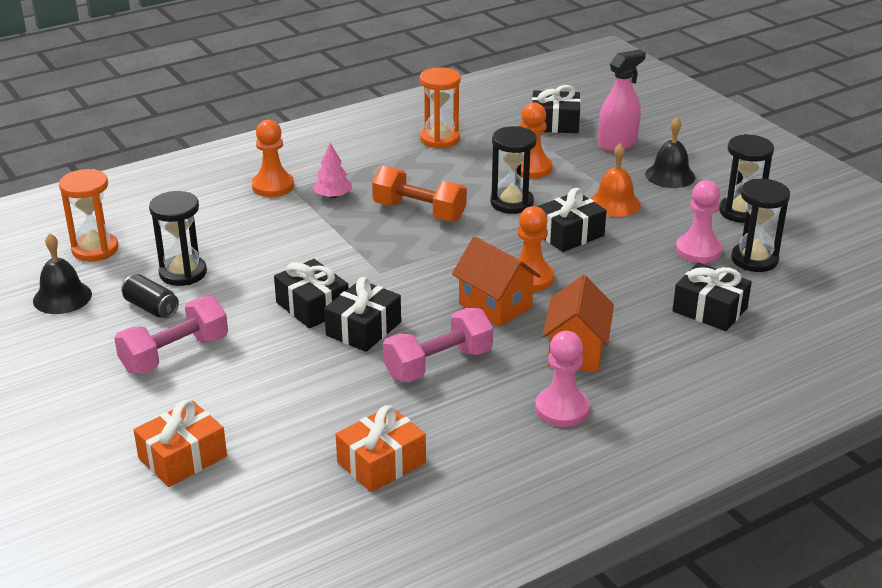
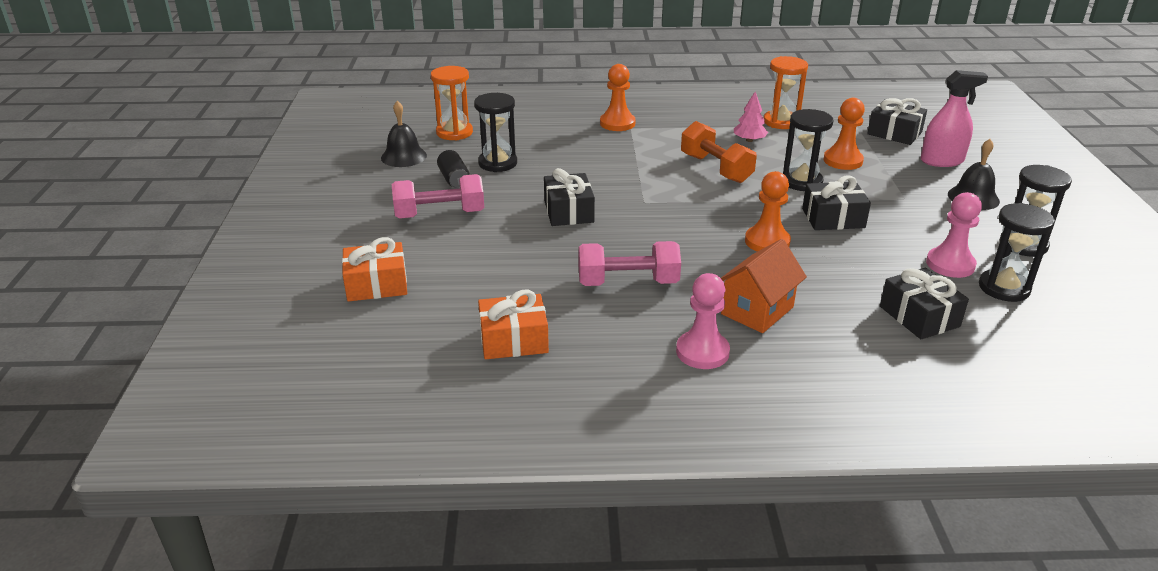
camera: 30 degrees right, 0 degrees up
pink tree [312,143,352,198] -> pink tree moved to [734,92,768,142]
black gift [324,277,401,352] -> none
orange house [452,236,541,327] -> none
orange bell [590,144,641,217] -> none

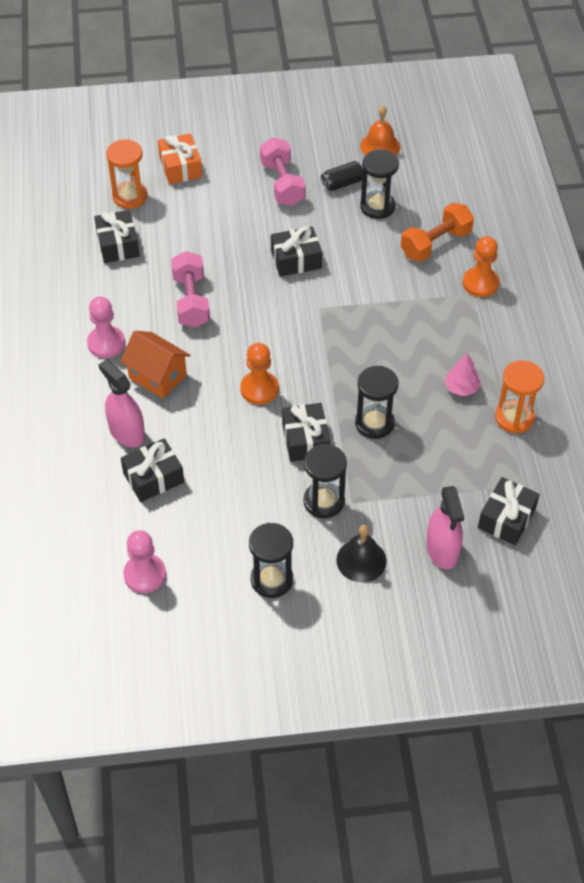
camera: 85 degrees right, 20 degrees up
black bell [381,101,427,167] -> orange bell [360,106,400,155]
orange hourglass [431,66,473,140] -> orange hourglass moved to [106,139,147,209]
orange gift [478,289,549,359] -> black gift [94,210,140,263]
orange dumbbell [681,121,757,183] -> orange dumbbell moved to [401,203,474,262]
orange pawn [824,98,865,170] -> none
pink pawn [926,192,982,278] -> pink pawn moved to [123,530,166,593]
black hourglass [979,203,1055,302] -> black hourglass moved to [303,444,347,518]
none -> pink spray bottle [98,359,145,447]

